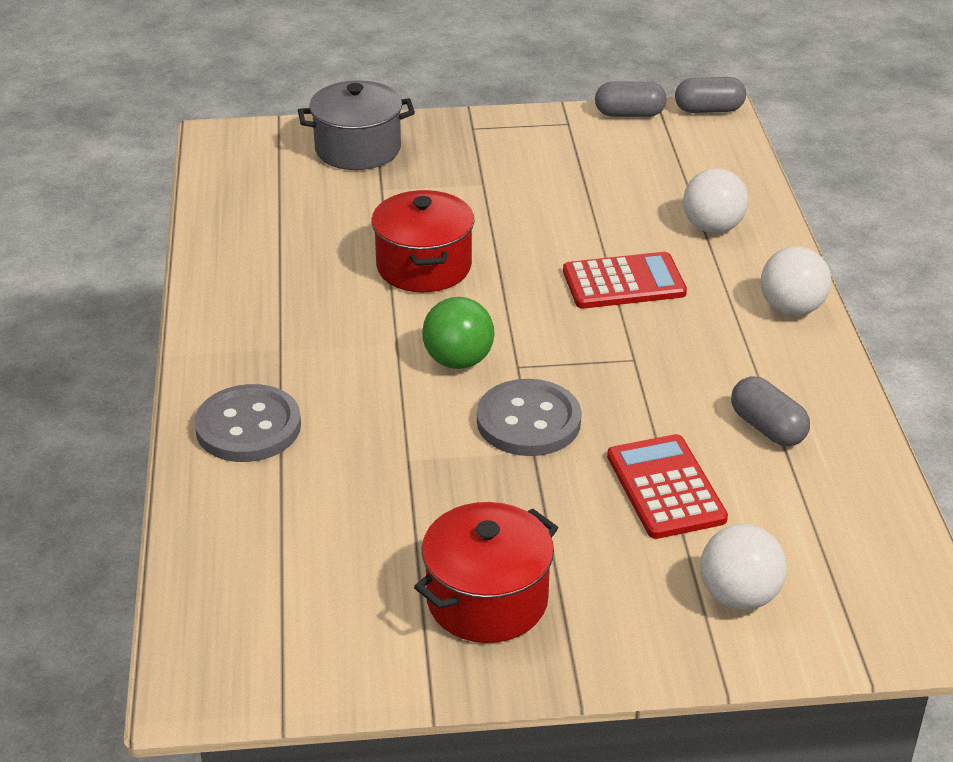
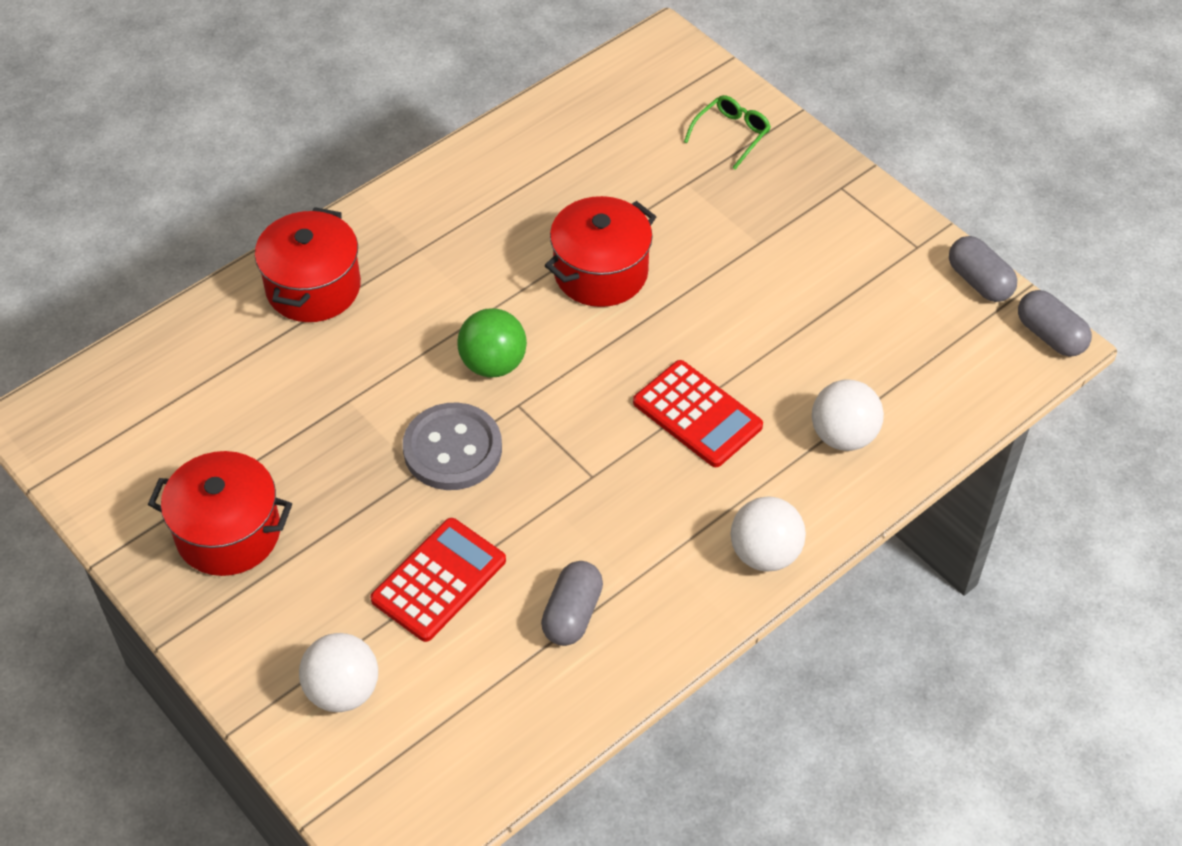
camera: 55 degrees right, 15 degrees up
grey button [194,384,301,462] -> red pot [255,207,361,322]
grey pot [298,80,415,170] -> green glasses [684,95,771,169]

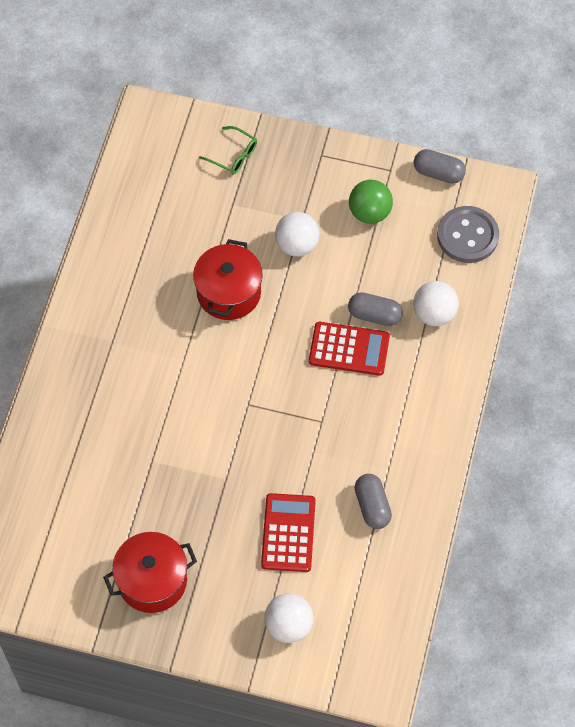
camera: 35 degrees left, 10 degrees up
red pot [255,207,361,322] -> none
grey button [403,402,502,490] -> grey button moved to [437,206,499,263]
green ball [457,308,527,377] -> green ball moved to [349,180,393,224]
green glasses [684,95,771,169] -> green glasses turned 120 degrees clockwise [199,126,257,174]
white ball [731,497,806,572] -> white ball moved to [275,212,319,257]
grey capsule [1018,290,1092,357] -> grey capsule moved to [348,292,403,326]

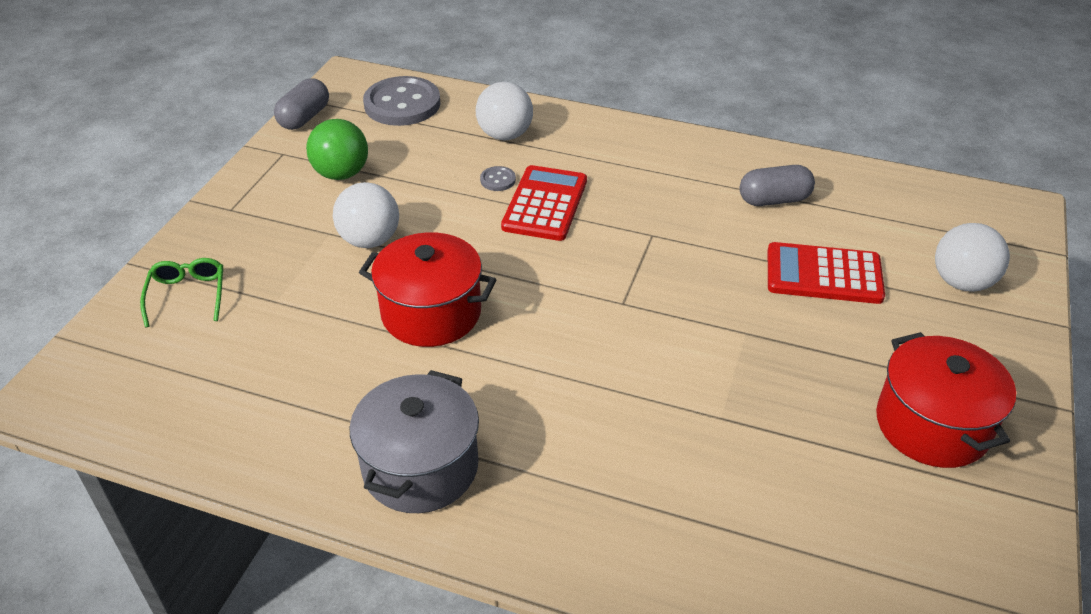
camera: 85 degrees left, 20 degrees down
green glasses [199,126,257,174] -> green glasses turned 45 degrees counterclockwise [140,258,223,327]
grey capsule [348,292,403,326] -> grey button [480,166,516,191]
none -> grey pot [350,370,479,513]

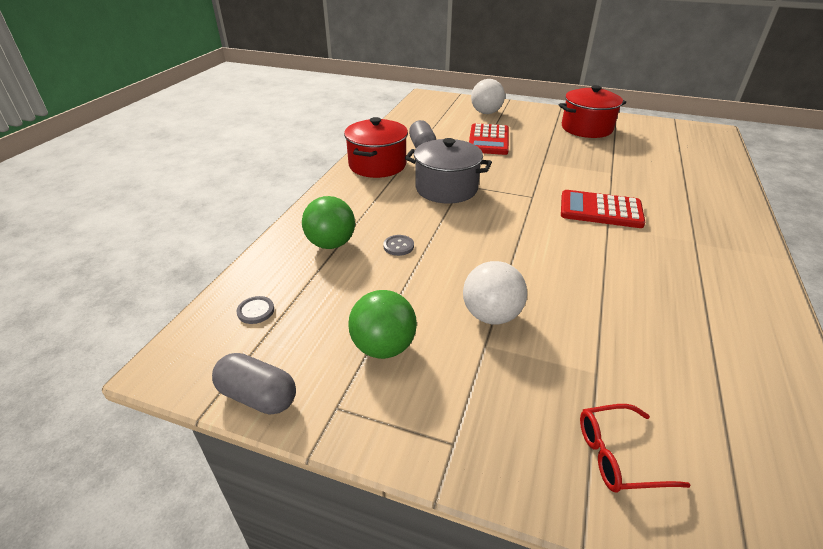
camera: 90 degrees left, 5 degrees down
green glasses [140,258,223,327] -> red glasses [580,404,691,493]
grey pot [350,370,479,513] -> grey pot moved to [405,138,492,203]
red pot [359,232,496,347] -> red pot moved to [344,117,408,178]
grey button [363,76,440,126] -> grey button [236,296,274,324], size x0.43
white ball [476,82,533,140] -> green ball [302,196,355,249]
red calculator [501,165,587,241] -> red calculator moved to [561,190,645,228]

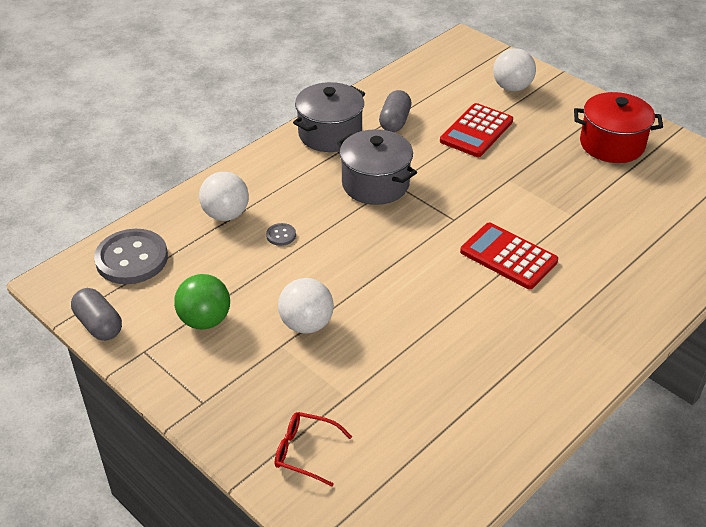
camera: 25 degrees right, 5 degrees up
grey button [236,296,274,324] -> grey button [94,229,168,284], size x2.35
green ball [302,196,355,249] -> white ball [199,172,249,221]
red pot [344,117,408,178] -> grey pot [293,82,365,152]

